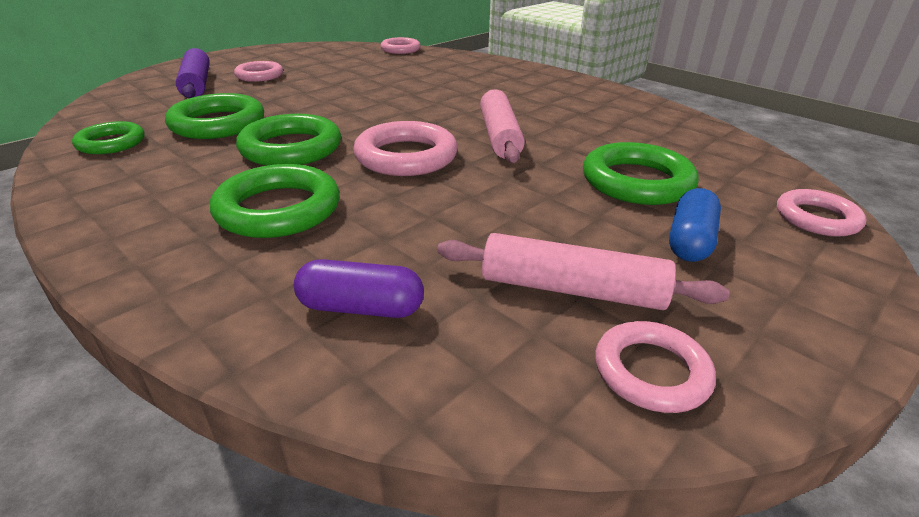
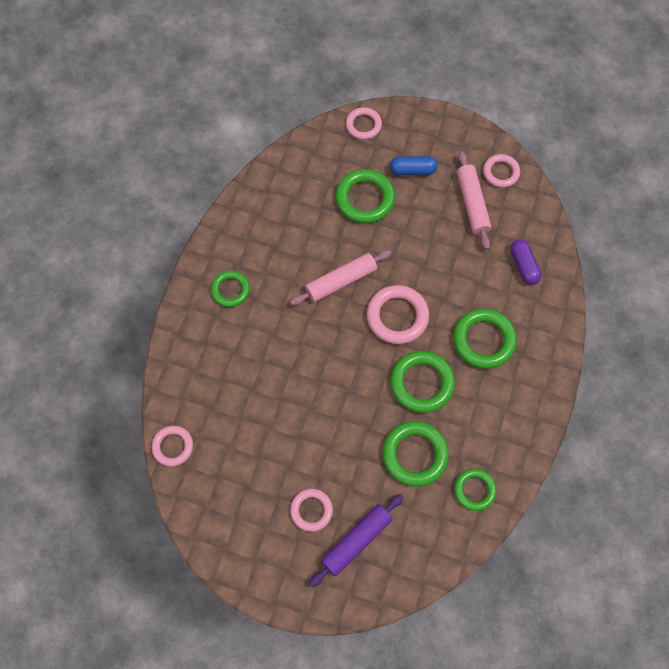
camera: 115 degrees left, 35 degrees up
none -> green ring [211,271,250,307]

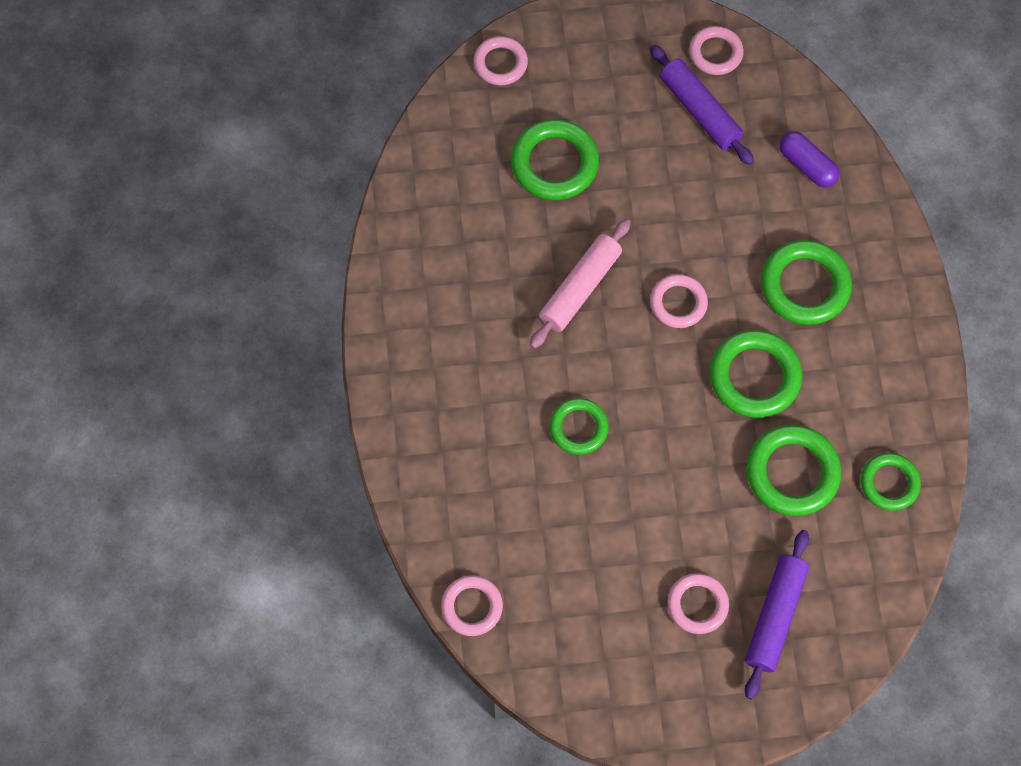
camera: 25 degrees left, 0 degrees up
green ring [211,271,250,307] -> green ring moved to [549,398,609,455]
pink ring [367,285,429,344] -> pink ring [650,274,708,328], size x0.63
blue capsule [390,156,437,176] -> none
pink rolling pin [457,151,492,250] -> purple rolling pin [650,45,754,165]

